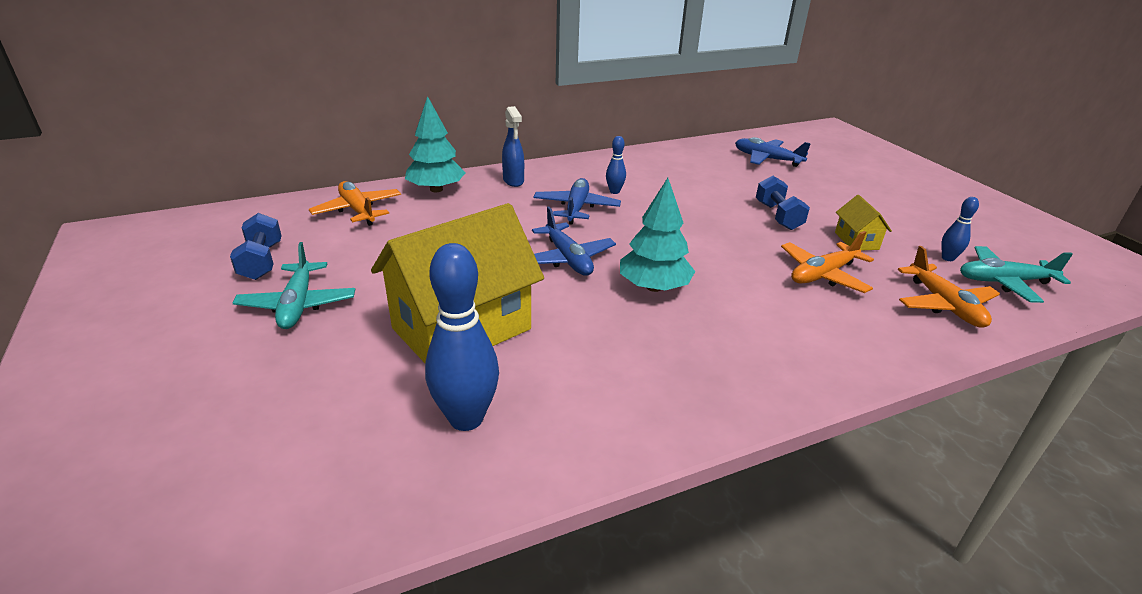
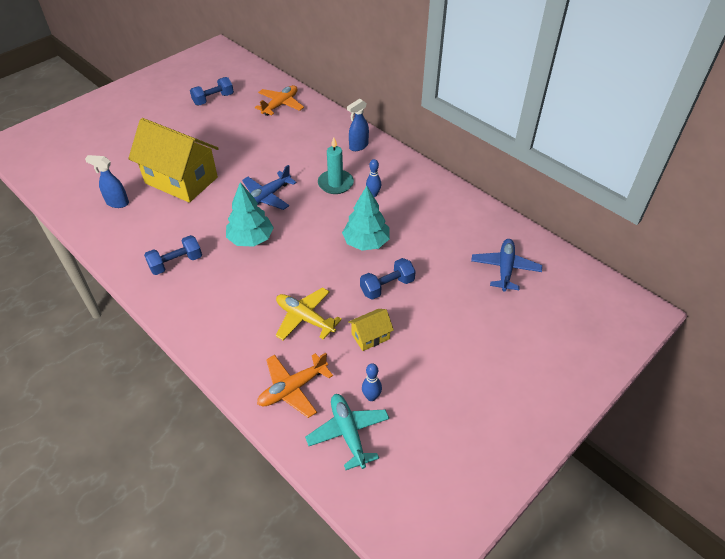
camera: 70 degrees right, 15 degrees up
turquoise plane [233,242,355,329] -> none
turquoise tree [405,96,466,192] -> turquoise tree moved to [342,186,390,251]
blue bowling pin [425,243,499,431] -> blue spray bottle [85,155,129,208]
blue plane [534,178,621,225] -> turquoise candle [318,137,354,194]
orange plane [781,231,874,293] -> yellow plane [276,287,342,340]
none -> blue dumbbell [144,235,202,275]

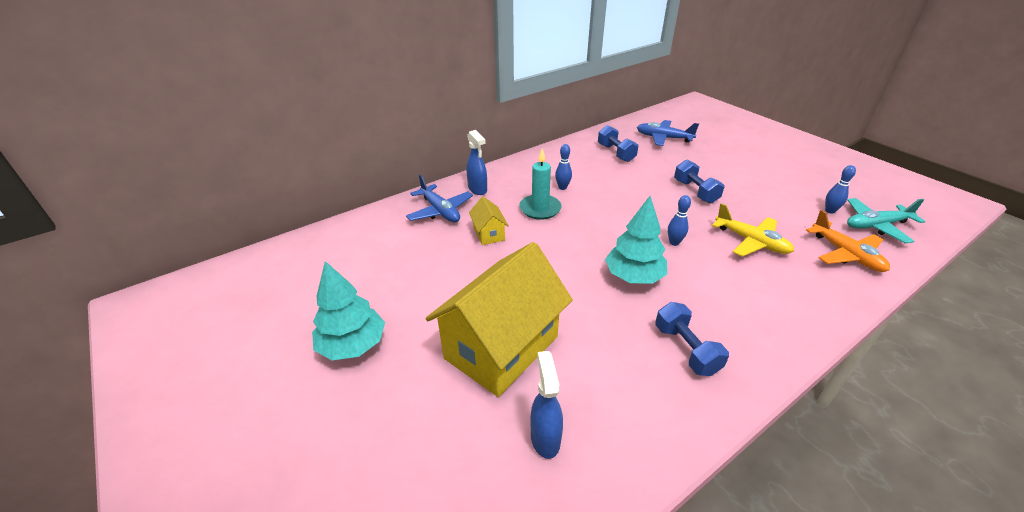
camera: 80 degrees left, 10 degrees down
blue spray bottle [85,155,129,208] -> blue spray bottle turned 150 degrees clockwise [530,351,563,459]
blue dumbbell [190,77,234,105] -> blue dumbbell moved to [598,125,638,162]
blue plane [242,165,297,210] -> blue plane moved to [406,175,473,222]
orange plane [255,85,304,116] -> none
yellow plane [276,287,342,340] -> yellow plane turned 90 degrees counterclockwise [712,203,794,257]
turquoise tree [342,186,390,251] -> turquoise tree moved to [312,261,385,360]
yellow house [348,309,394,351] -> yellow house moved to [469,197,509,245]
none -> blue bowling pin [668,195,691,246]

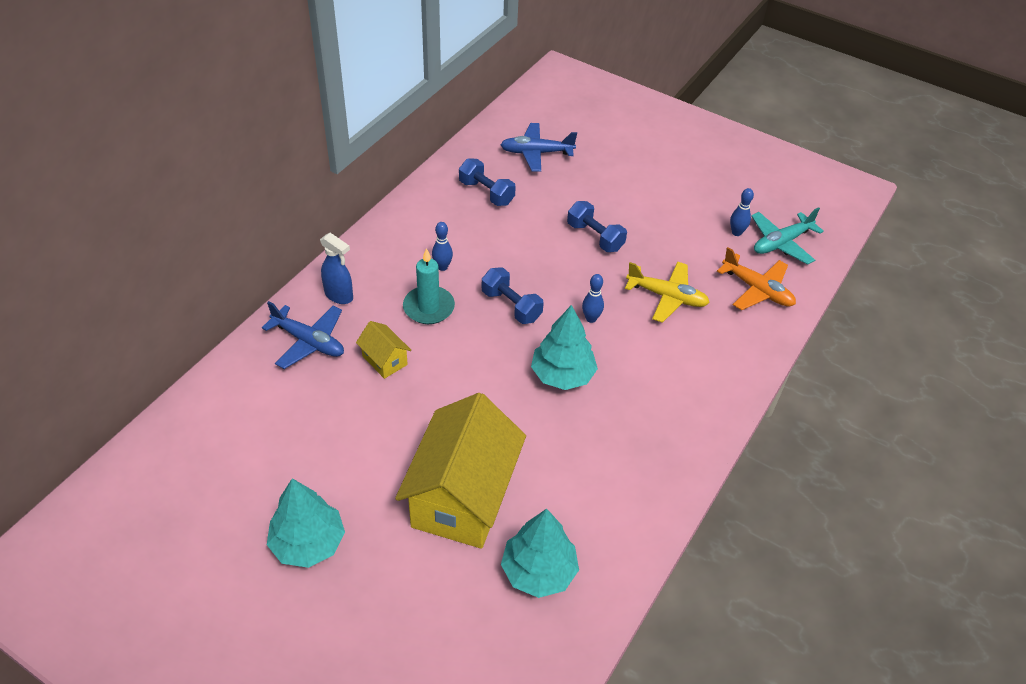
camera: 25 degrees left, 10 degrees up
blue spray bottle [530,351,563,459] -> turquoise tree [501,509,579,598]
blue dumbbell [655,302,729,376] -> blue dumbbell moved to [482,267,544,324]

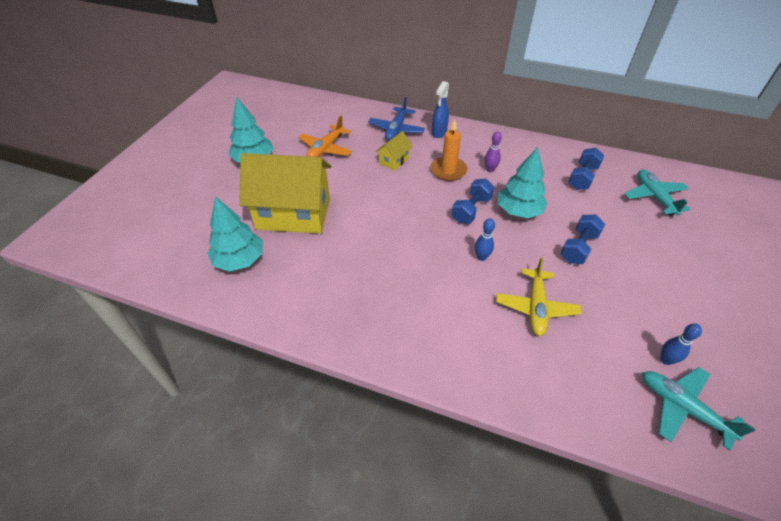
camera: 80 degrees right, 0 degrees up
turquoise candle [403,248,455,324] -> orange candle [430,119,468,181]
blue bowling pin [432,222,453,271] -> purple bowling pin [485,131,502,172]
blue plane [500,123,577,172] -> turquoise plane [624,170,690,216]
turquoise tree [531,305,598,390] -> turquoise tree moved to [498,147,548,218]
orange plane [717,247,796,310] -> orange plane moved to [298,116,352,157]

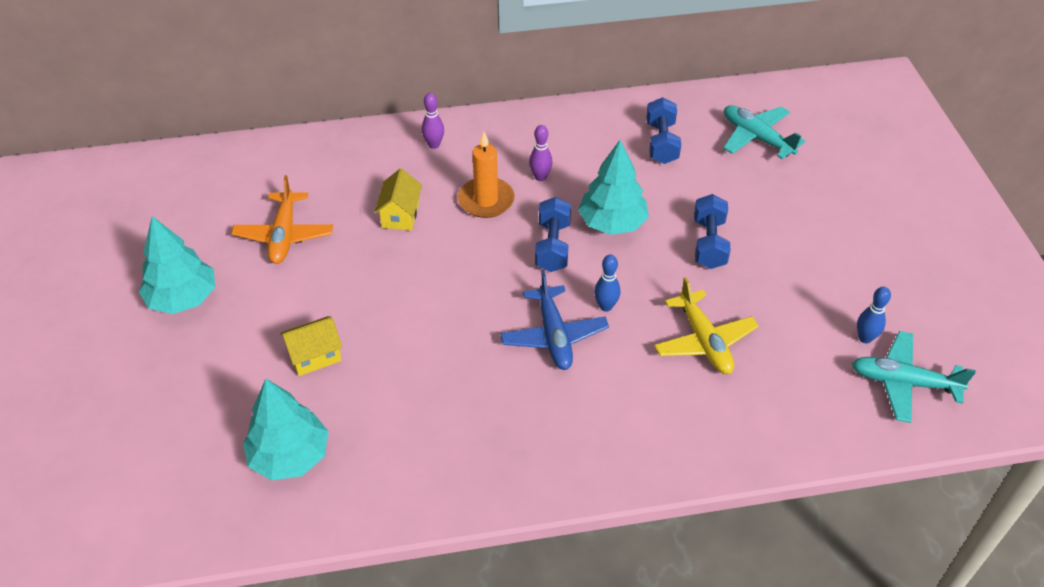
camera: 30 degrees left, 0 degrees up
yellow house [239,153,331,234] -> yellow house [280,316,343,376], size x0.43
blue plane [368,97,425,141] -> blue plane moved to [500,271,609,370]
blue spray bottle [432,81,449,138] -> purple bowling pin [422,93,444,149]

